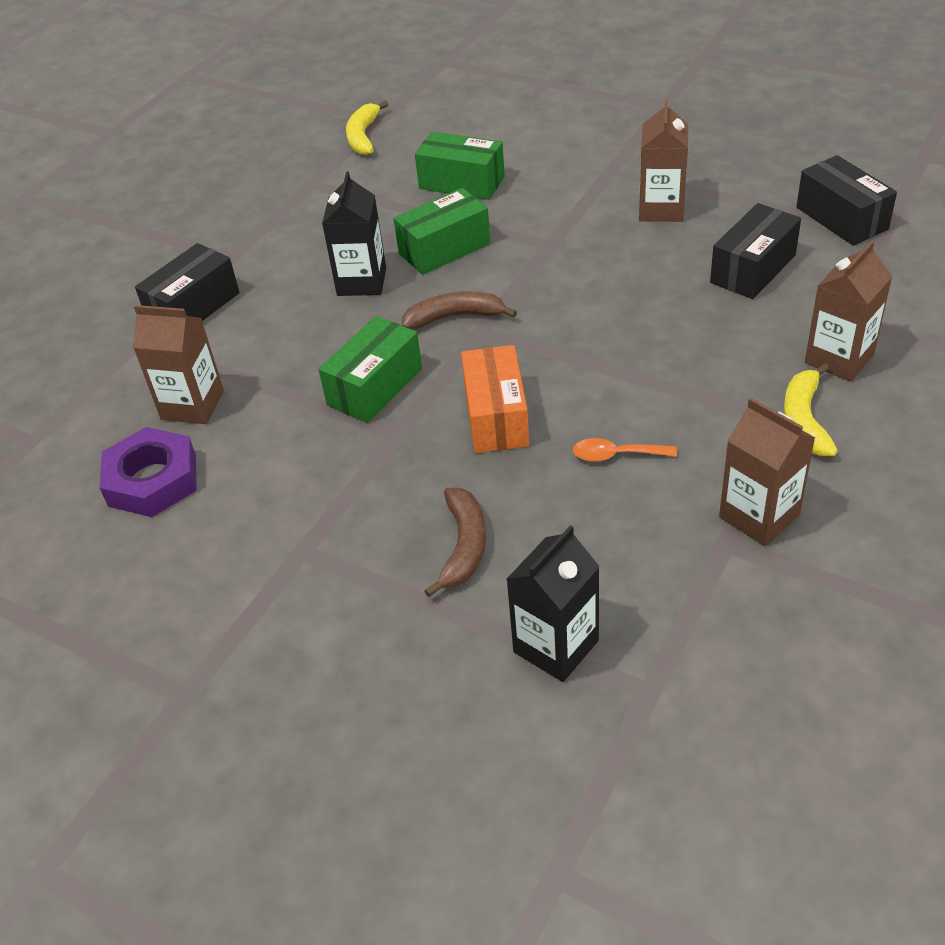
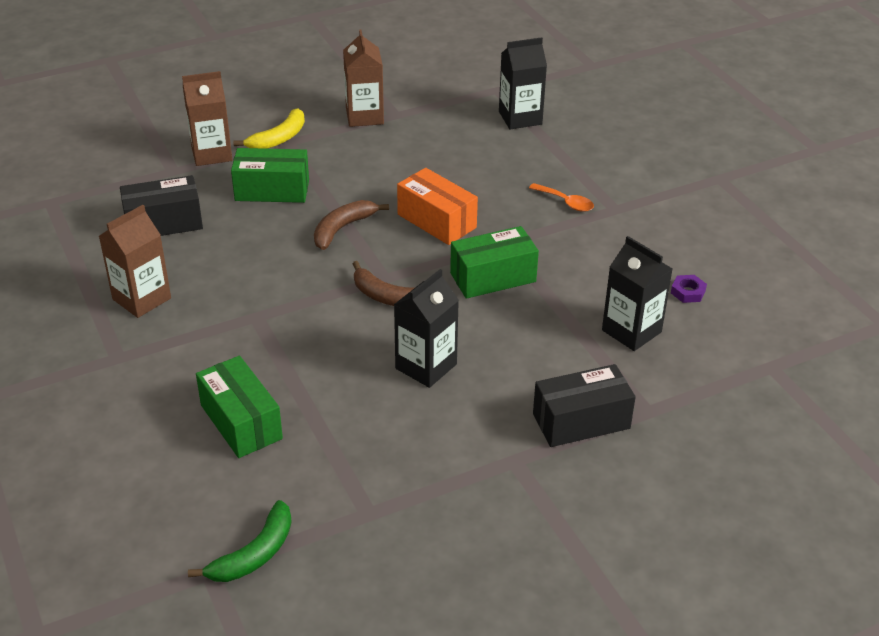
camera: 150 degrees left, 5 degrees down
purple nut [99,427,196,517] -> purple nut [671,275,707,303], size x0.45
brown carton [133,305,224,424] -> black carton [602,236,673,351]
yellow banana [346,101,388,155] -> green banana [188,500,292,582]
green box [393,188,491,275] -> green box moved to [231,148,309,203]
brown banana [424,488,486,597] -> brown banana moved to [314,200,389,250]
orange box [461,345,529,453] -> orange box turned 75 degrees counterclockwise [397,168,478,245]
orange spoon [573,438,677,462] -> orange spoon moved to [529,183,594,212]
black box [796,155,897,246] -> none

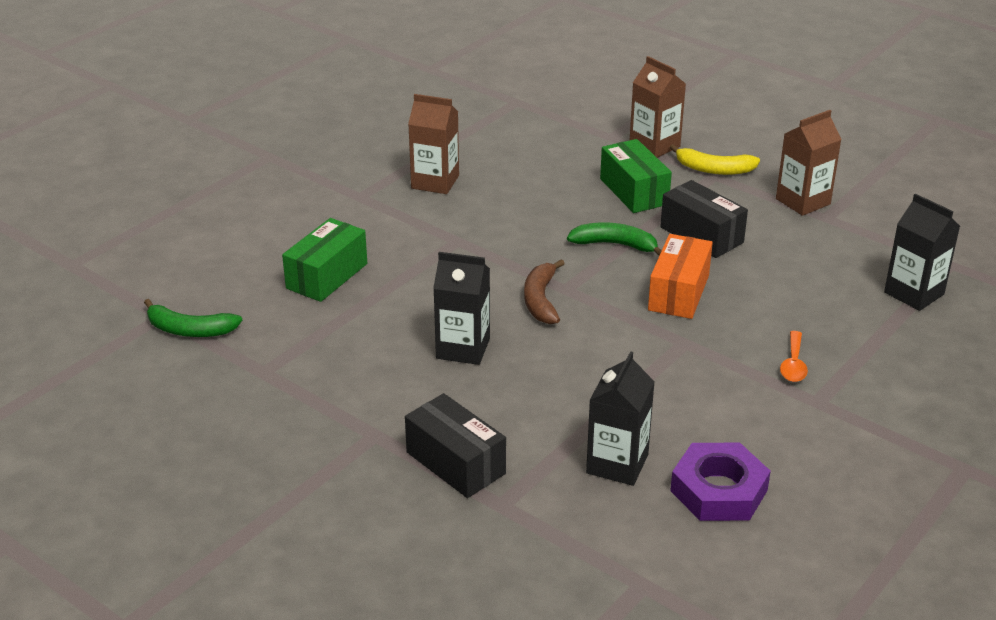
camera: 65 degrees right, 5 degrees down
black box [120,175,203,236] -> black box moved to [660,180,748,258]
brown banana [314,200,389,250] -> green banana [567,222,662,256]
green box [450,226,539,299] -> none
purple nut [671,275,707,303] -> purple nut [670,443,771,521], size x2.22

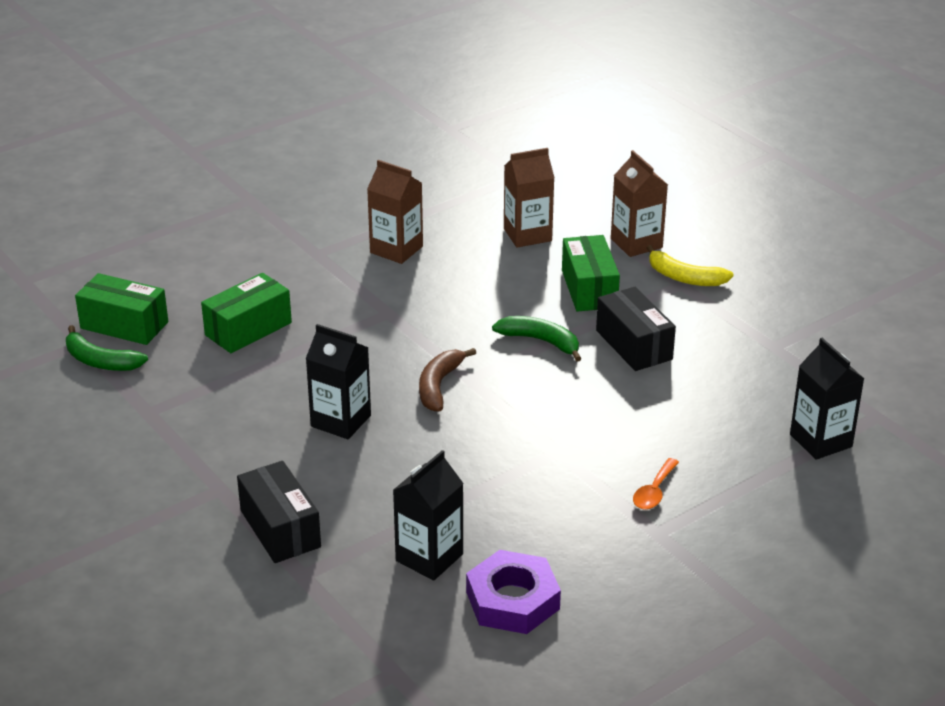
camera: 15 degrees right, 0 degrees up
orange box [648,234,713,319] -> none
brown carton [776,110,842,216] -> brown carton moved to [504,148,554,248]
none -> green box [75,273,168,345]

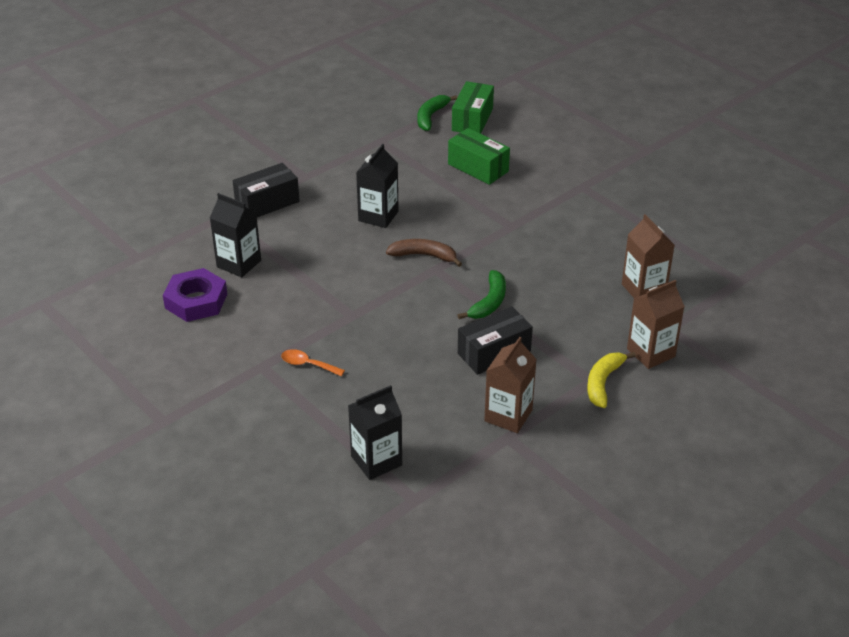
camera: 85 degrees right, 5 degrees up
brown carton [367,160,423,264] -> brown carton moved to [484,337,537,433]
green box [562,235,620,312] -> none

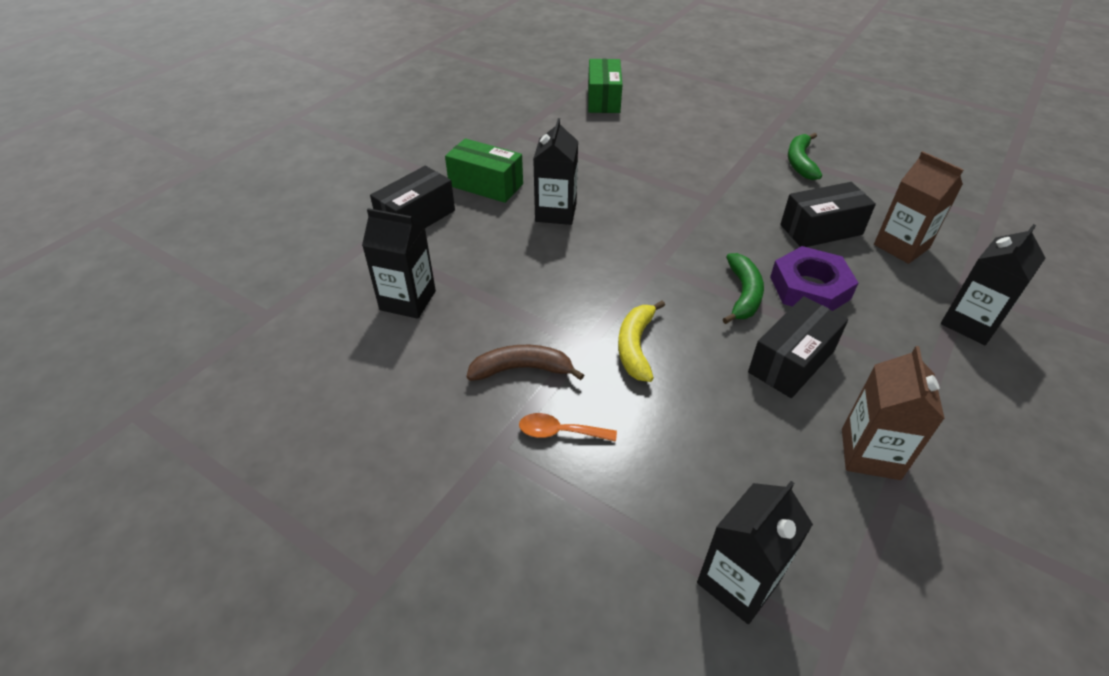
camera: 15 degrees left, 5 degrees up
purple nut [163,268,227,322] -> purple nut moved to [770,246,858,311]
brown banana [386,239,462,267] -> brown banana moved to [467,345,584,381]
green banana [418,95,457,131] -> green banana moved to [788,133,822,180]
green box [448,128,510,185] -> green box moved to [445,138,523,203]
yellow banana [587,352,636,408] -> yellow banana moved to [618,300,665,382]
brown carton [627,280,685,369] -> black carton [941,224,1045,345]
none -> black box [780,182,876,247]

